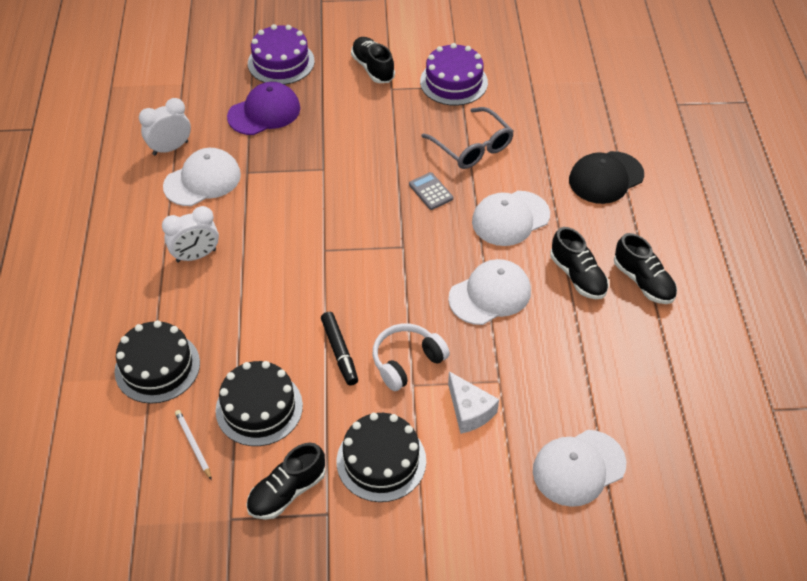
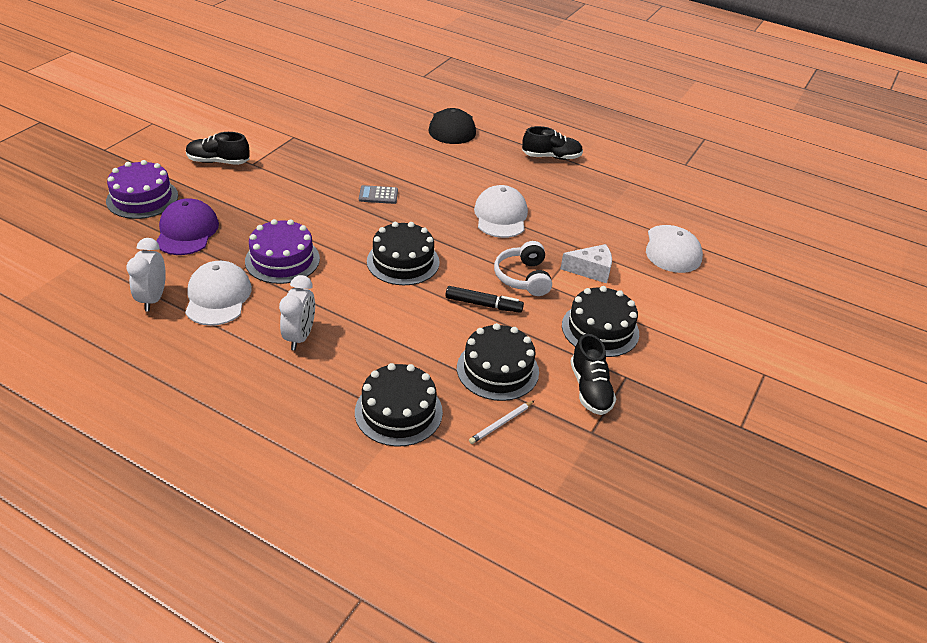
camera: 60 degrees left, 10 degrees down
white pencil [175,410,212,480] -> white pencil turned 45 degrees counterclockwise [469,401,534,444]
purple cake [420,43,488,106] -> purple cake moved to [245,219,320,284]
grey glasses [421,107,514,169] -> none
white cap [472,191,550,246] -> none
black shoe [550,227,609,299] -> none
none -> black cake [367,222,440,285]

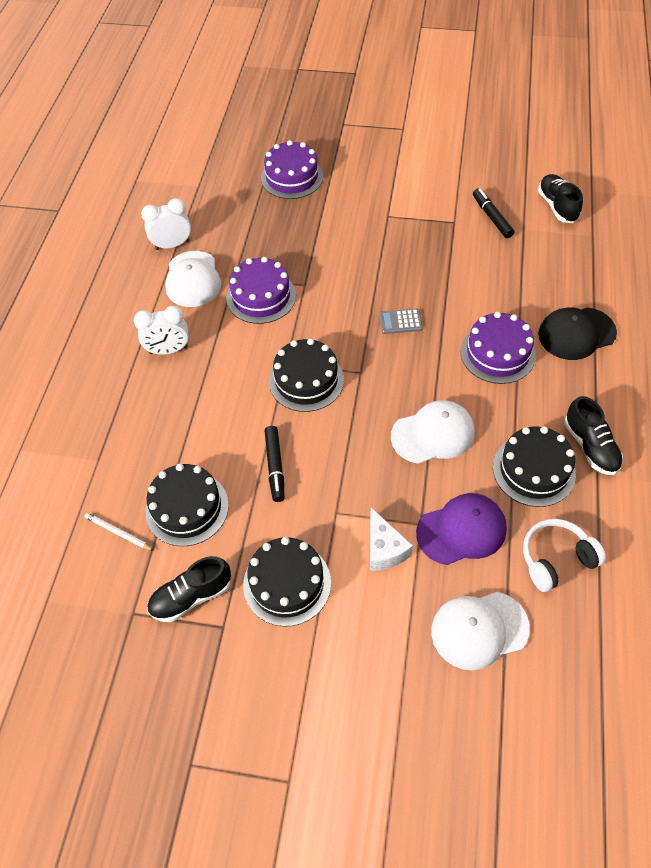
camera: 75 degrees right, 15 degrees up
purple cap [157,198,219,255] -> purple cap moved to [416,493,507,565]
white cap [185,261,252,326] -> white cap turned 105 degrees clockwise [165,251,221,307]
black shoe [186,132,250,165] -> black shoe moved to [538,174,583,223]
black cake [355,363,443,447] -> black cake moved to [493,426,576,507]
grey calculator [359,185,398,204] -> grey calculator turned 75 degrees counterclockwise [379,309,423,334]
white headphones [494,241,552,296] -> white headphones moved to [523,519,606,592]
none -> purple cake [461,312,536,384]
none -> black marker [473,188,514,238]

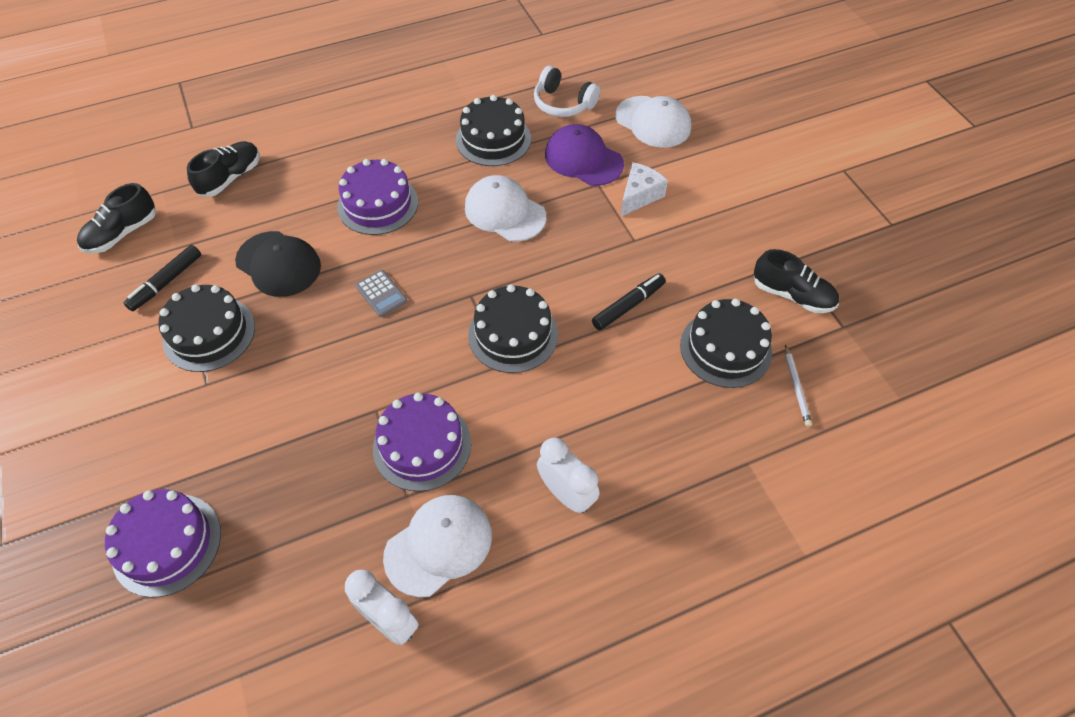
camera: 125 degrees left, 0 degrees up
black cake [243,537,331,627] -> black cake moved to [158,284,255,372]
black cap [538,307,617,360] -> black cap moved to [235,231,321,297]
black shoe [564,396,623,475] -> black shoe moved to [187,141,260,197]

